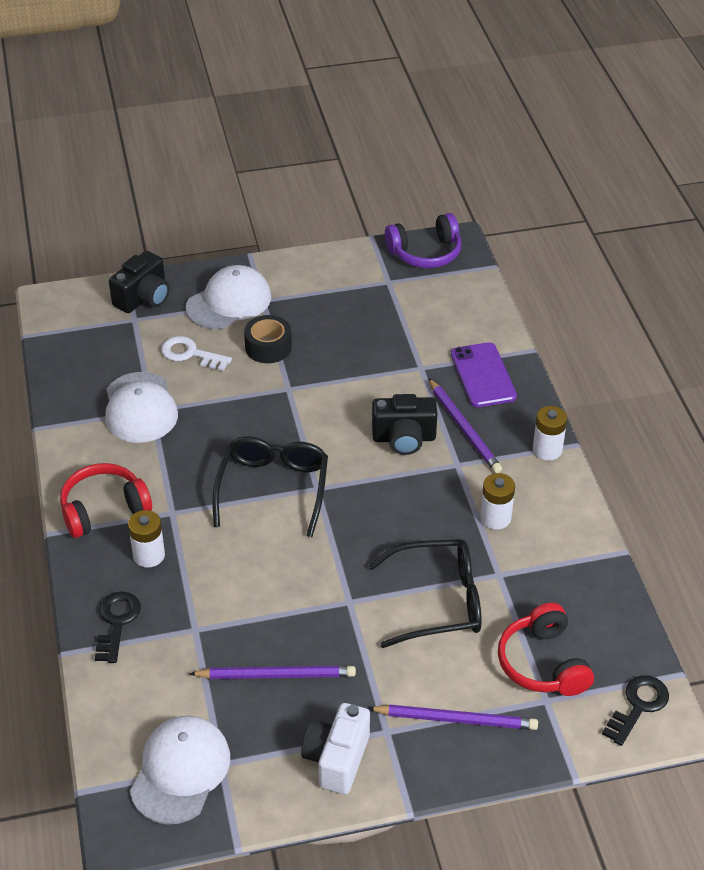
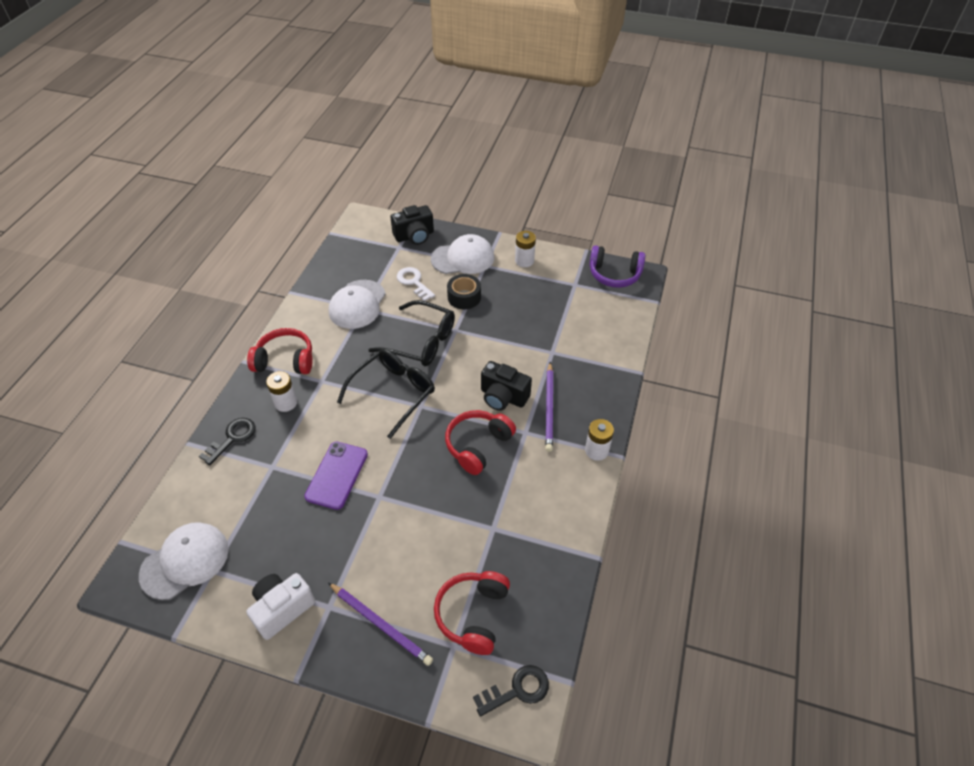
camera: 30 degrees right, 5 degrees up
purple pencil [189,666,356,679] -> none
black glasses [368,539,482,648] -> black glasses moved to [369,300,455,366]
purple phone [451,342,517,407] -> purple phone moved to [304,442,368,510]
white battery [480,473,515,530] -> white battery moved to [515,231,536,267]
none -> red headphones [445,410,516,475]

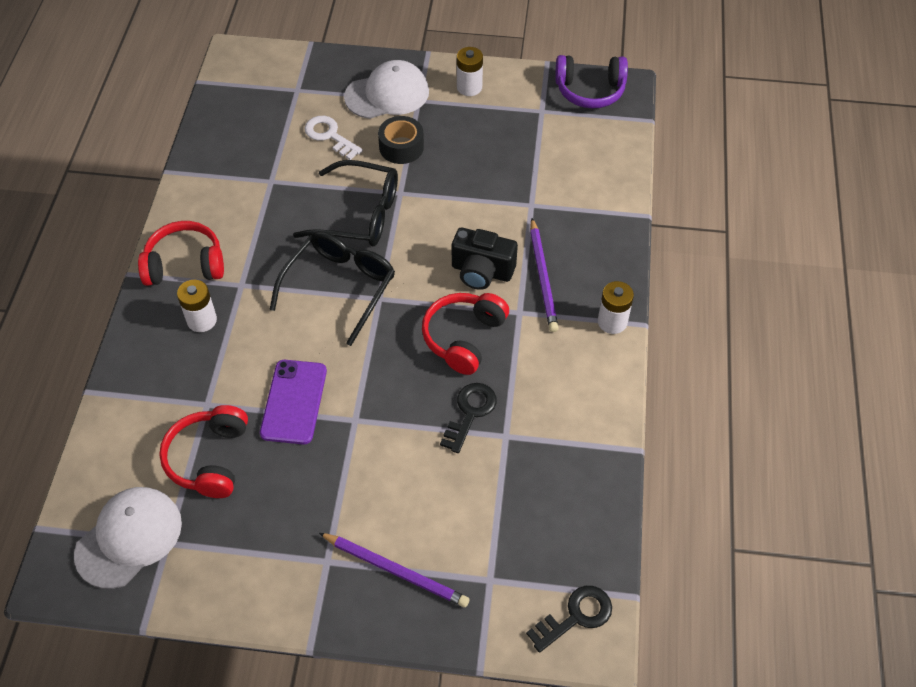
camera: 10 degrees left, 5 degrees up
black key [199,418,255,465] -> black key moved to [440,383,497,453]
white camera [246,573,315,640] -> none
white cap [329,280,386,329] -> none
black camera [390,205,434,245] -> none
red headphones [434,571,510,655] -> red headphones moved to [159,405,248,498]

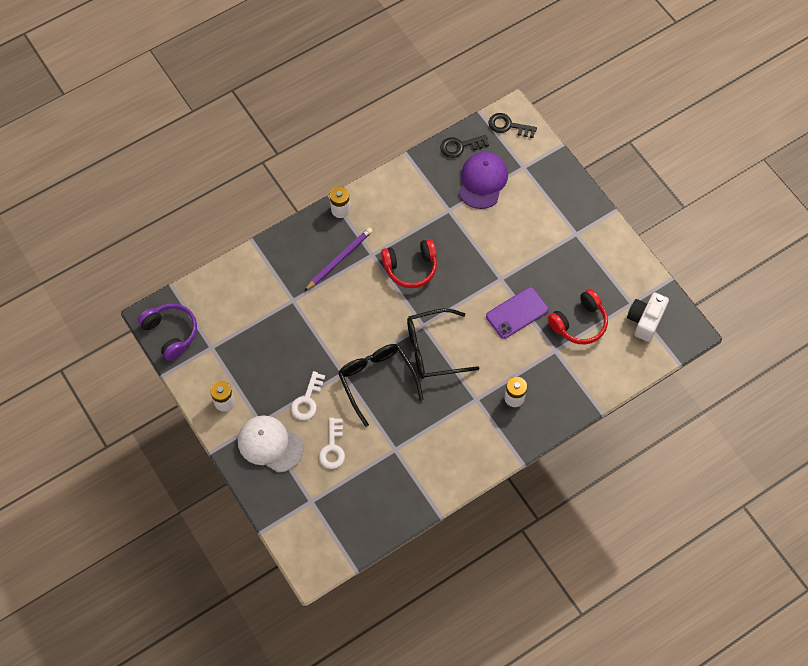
camera: 130 degrees left, 10 degrees up
white cap [74,487,182,589] -> white camera [627,292,669,342]
red headphones [138,221,224,286] -> none
purple pencil [319,533,469,607] -> none
black tape [378,116,424,164] -> white key [291,371,325,420]
black key [440,383,497,453] -> black key moved to [440,135,489,158]
black camera [452,228,518,290] -> none
none -> purple cap [459,152,508,209]

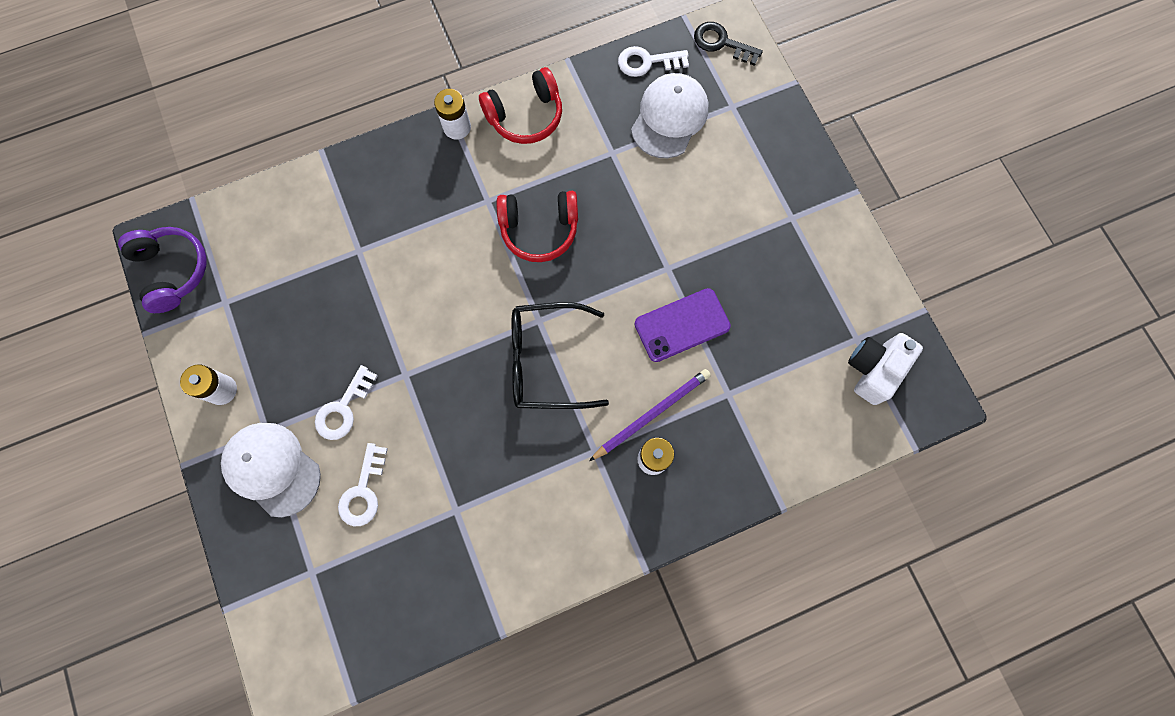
camera: 10 degrees right, 10 degrees up
purple pencil [305,228,373,291] -> purple pencil moved to [589,369,711,461]
black glasses [338,344,424,427] -> none
black key [440,135,489,158] -> white key [618,46,689,77]
purple cap [459,152,508,209] -> white cap [631,73,708,158]
red headphones [548,289,608,344] -> red headphones moved to [479,67,562,144]

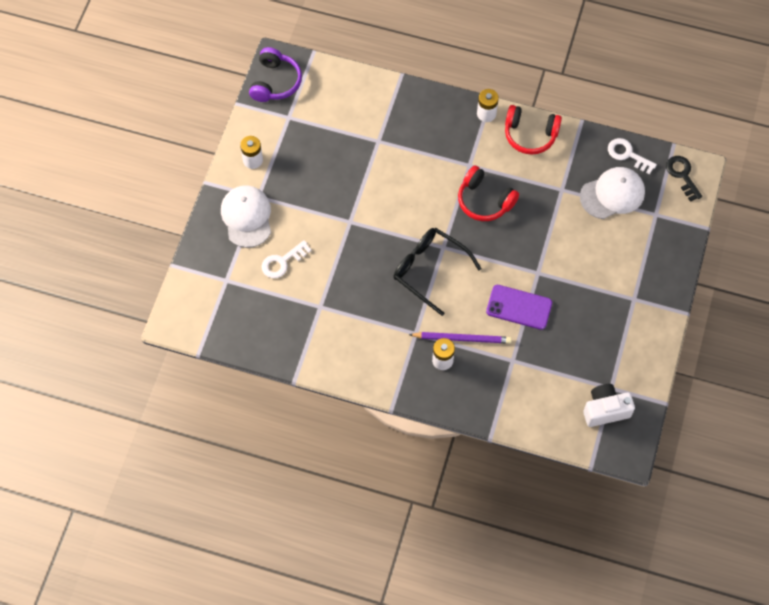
camera: 40 degrees right, 10 degrees down
white key [315,365,378,440] -> none

